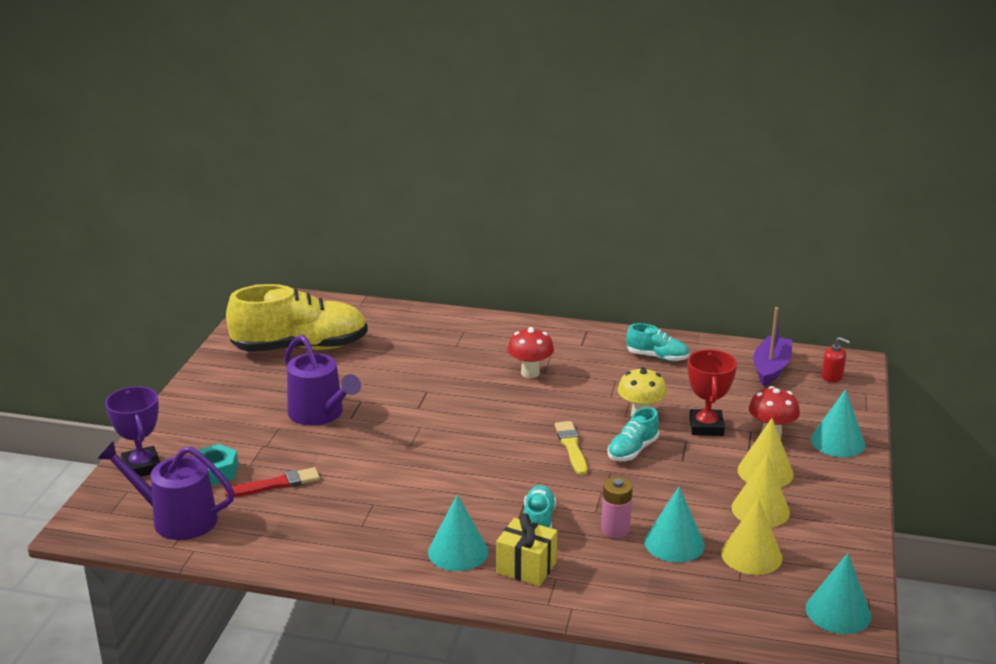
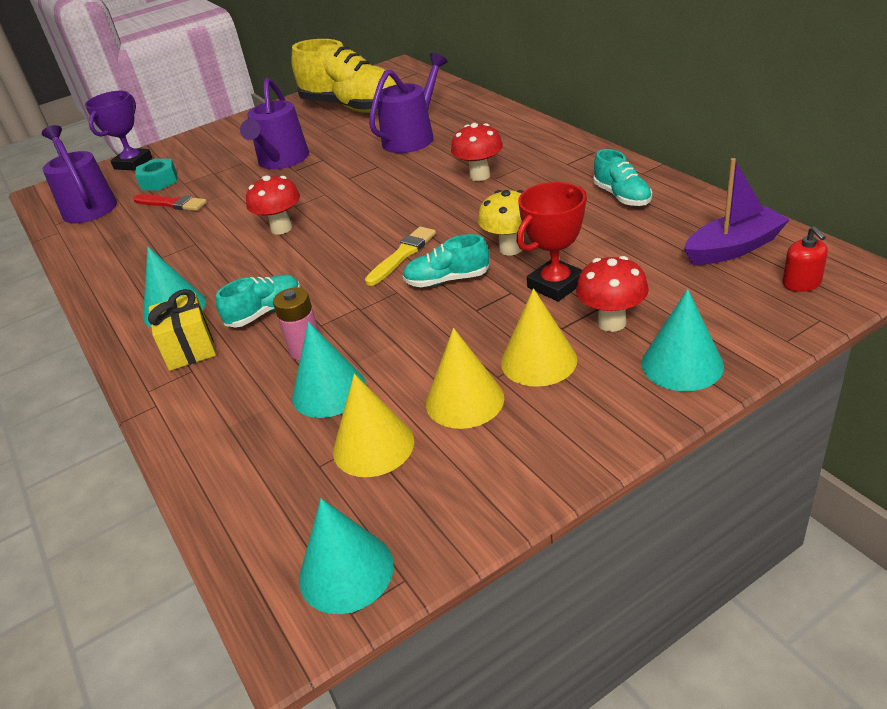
camera: 50 degrees right, 10 degrees up
none -> red mushroom [246,176,300,234]
none -> purple watering can [369,53,448,153]

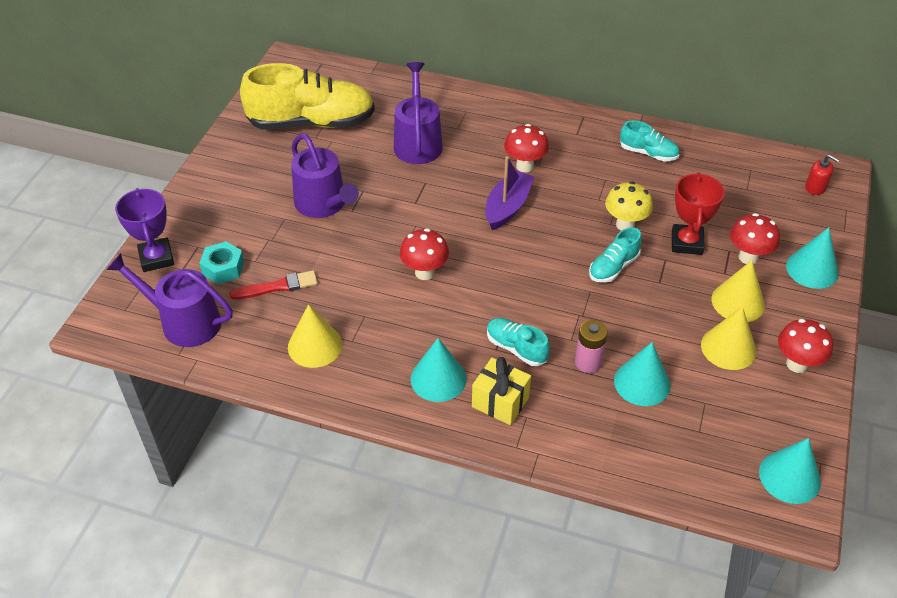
camera: 45 degrees left, 10 degrees up
turquoise shoe [216,275,300,328] -> turquoise shoe turned 60 degrees counterclockwise [487,318,550,366]
yellow cone [333,374,414,477] -> yellow cone moved to [288,304,342,368]
yellow brush [365,226,436,286] -> none
purple boat [684,158,790,265] -> purple boat moved to [486,156,534,230]
none -> red mushroom [778,319,833,373]

